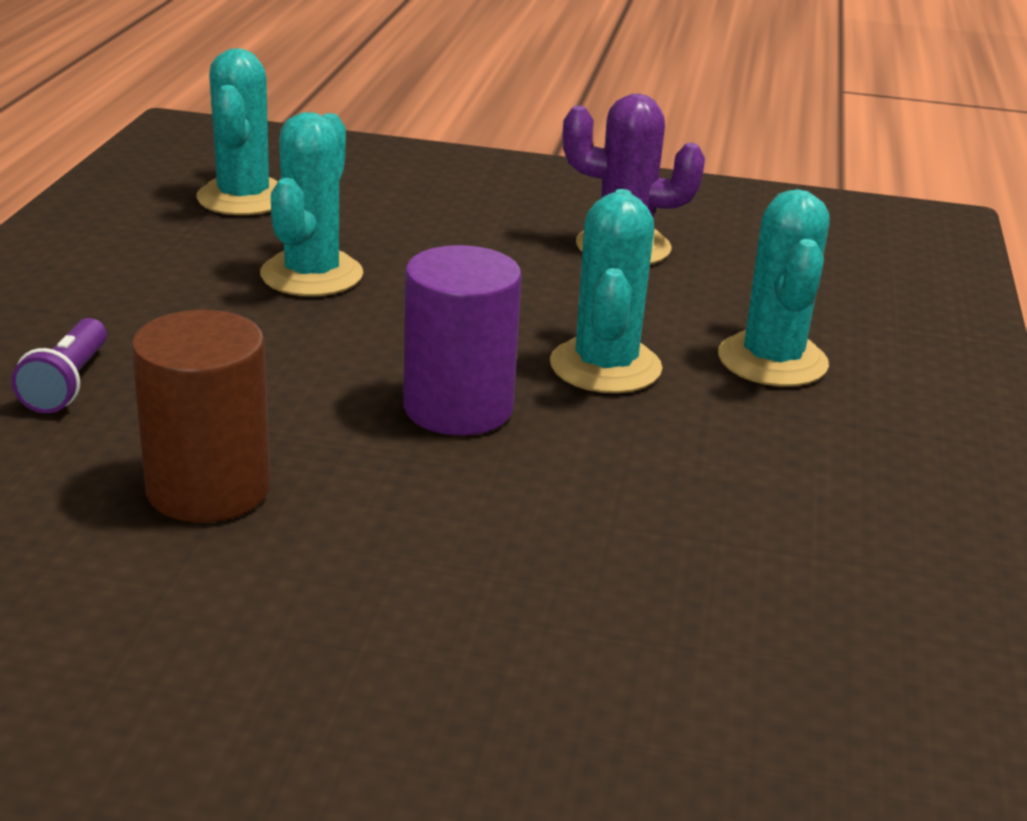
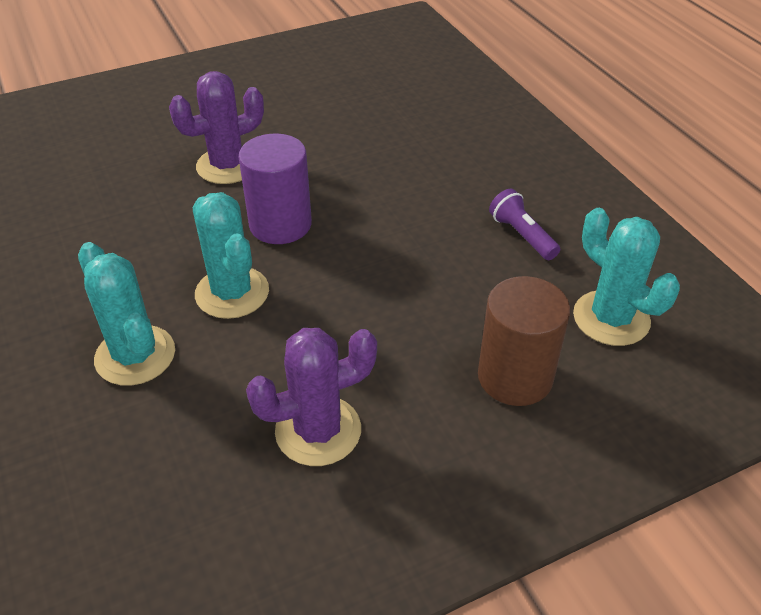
camera: 145 degrees right, 15 degrees up
purple flashlight [11,318,107,413] -> purple flashlight moved to [489,189,560,260]
brown cylinder [131,310,270,523] -> brown cylinder moved to [478,276,570,406]
turquoise cactus [260,112,363,296] -> none
none -> purple cactus [169,71,264,184]

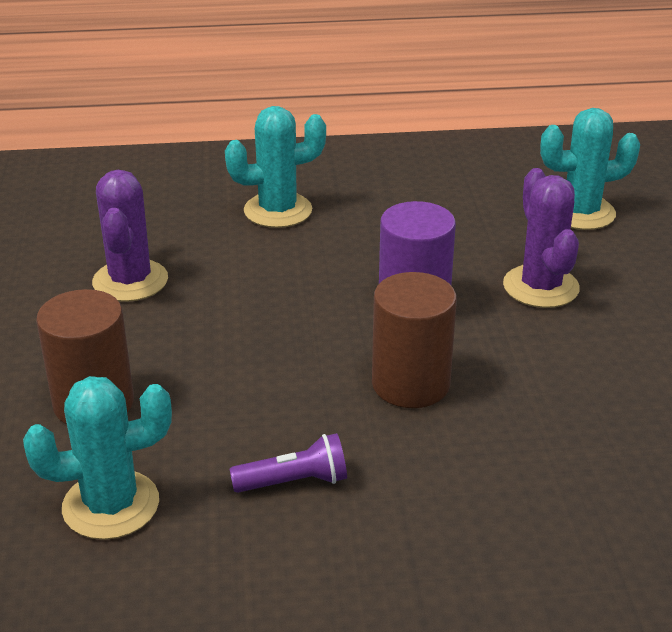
camera: 110 degrees right, 10 degrees down
turquoise cactus [193,192,269,319] -> turquoise cactus moved to [540,108,640,230]
none -> brown cylinder [372,272,457,408]

